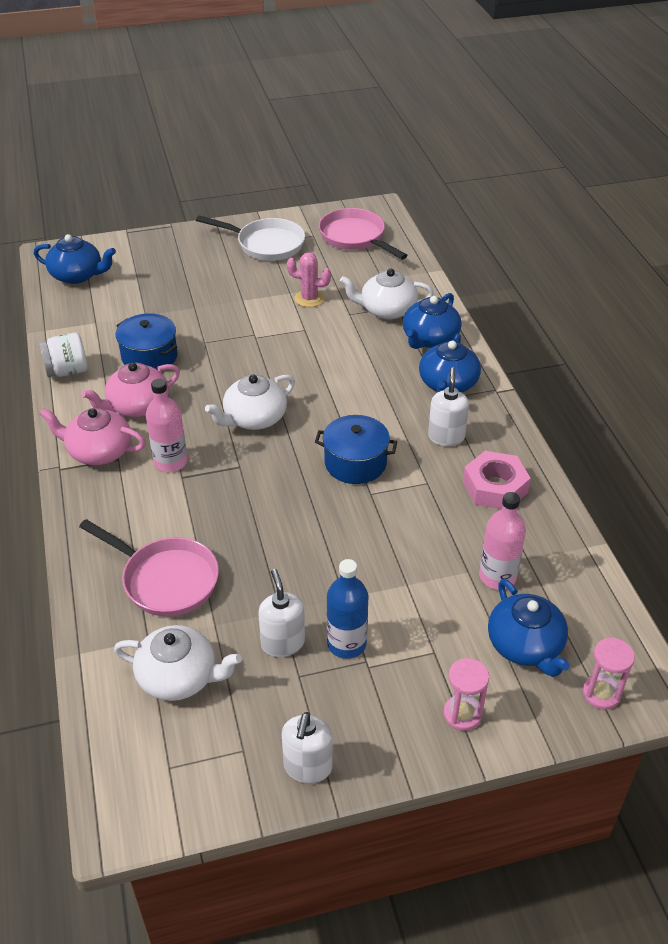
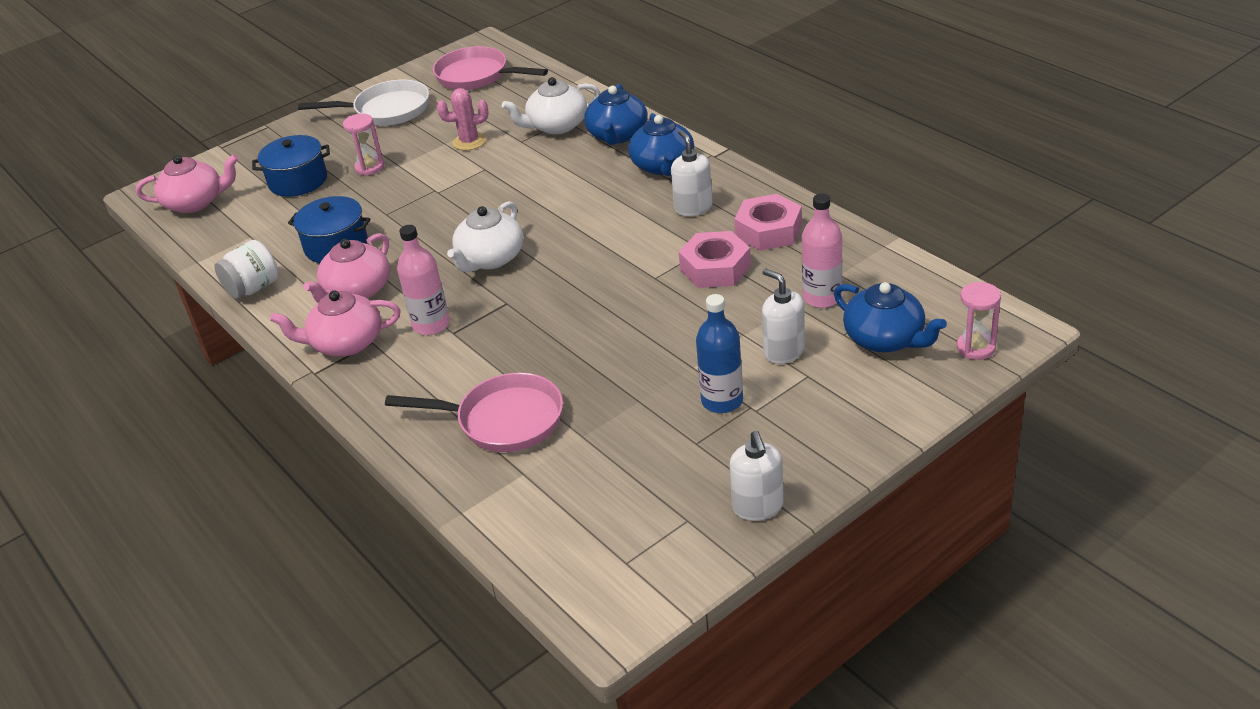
camera: 20 degrees left, 5 degrees down
blue teapot [34,234,116,284] -> pink teapot [136,154,239,213]
white teapot [114,625,242,701] -> none
white soap dispenser [258,569,305,657] -> white soap dispenser moved to [762,269,805,364]
blue pot [315,415,397,484] -> blue pot moved to [252,135,330,197]
pink hourglass [444,658,489,731] -> pink hourglass moved to [343,114,384,176]
none -> pink nut [679,231,751,288]

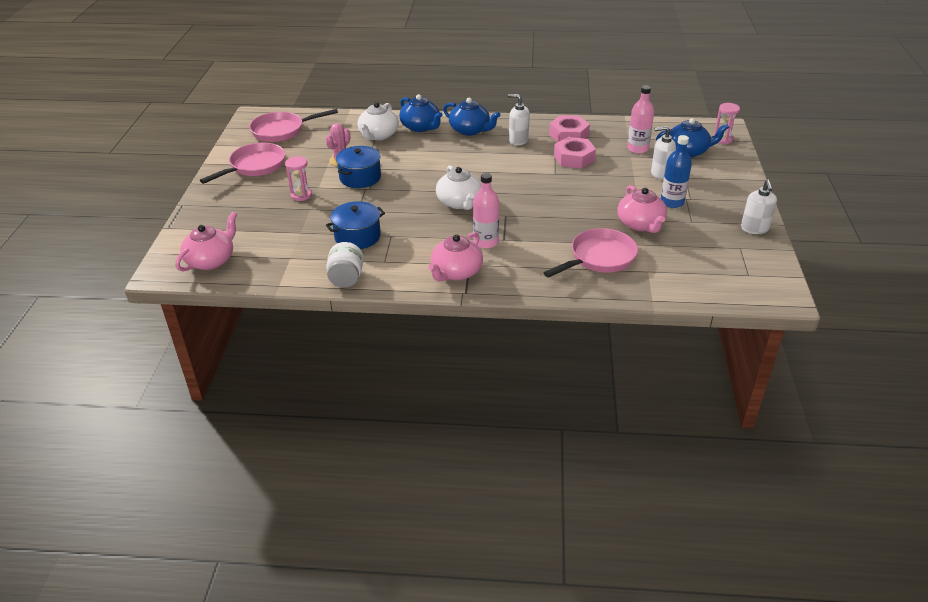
camera: 50 degrees left, 0 degrees up
blue pot [252,135,330,197] -> blue pot moved to [336,146,381,188]
white pan [298,80,429,126] -> pink pan [200,143,285,184]
pink teapot [303,233,390,303] -> pink teapot moved to [617,185,667,233]
white soap dispenser [729,431,784,521] -> white soap dispenser turned 60 degrees clockwise [741,180,777,234]

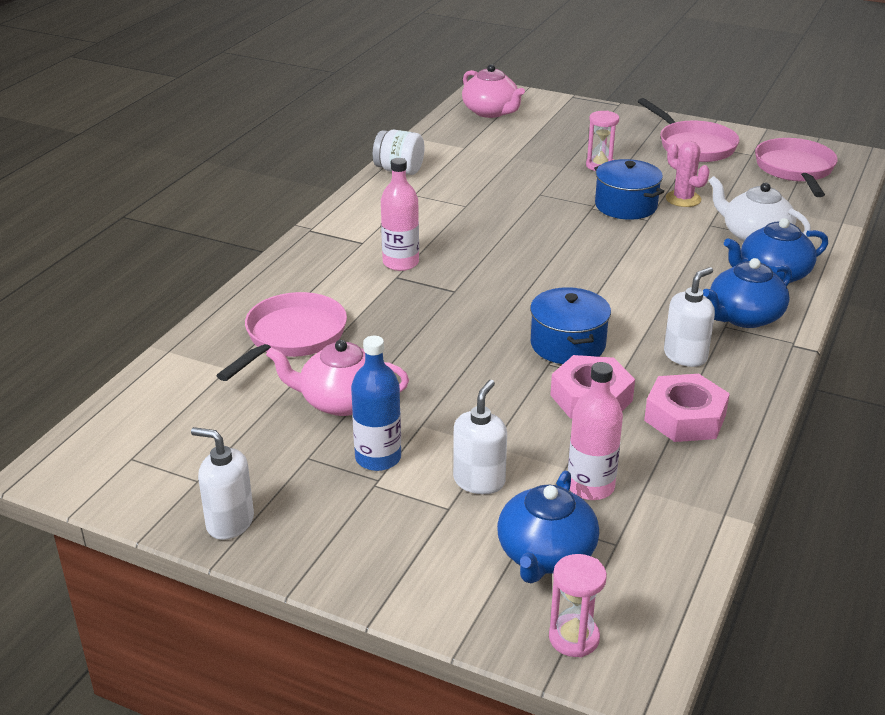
camera: 110 degrees right, 5 degrees down
blue pot [326,201,385,249] -> blue pot moved to [530,287,611,364]
pink teapot [428,232,483,282] -> none
white teapot [436,166,481,210] -> none
pink pan [544,228,638,278] -> pink pan turned 135 degrees counterclockwise [216,292,347,381]

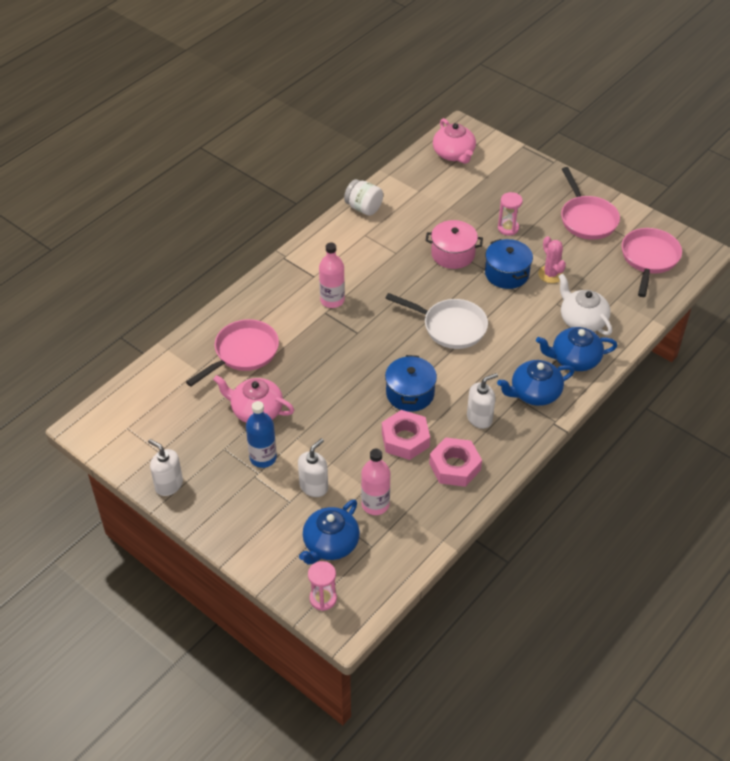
camera: 15 degrees right, 15 degrees up
none -> white pan [385,293,488,349]
none -> pink pot [426,220,483,269]

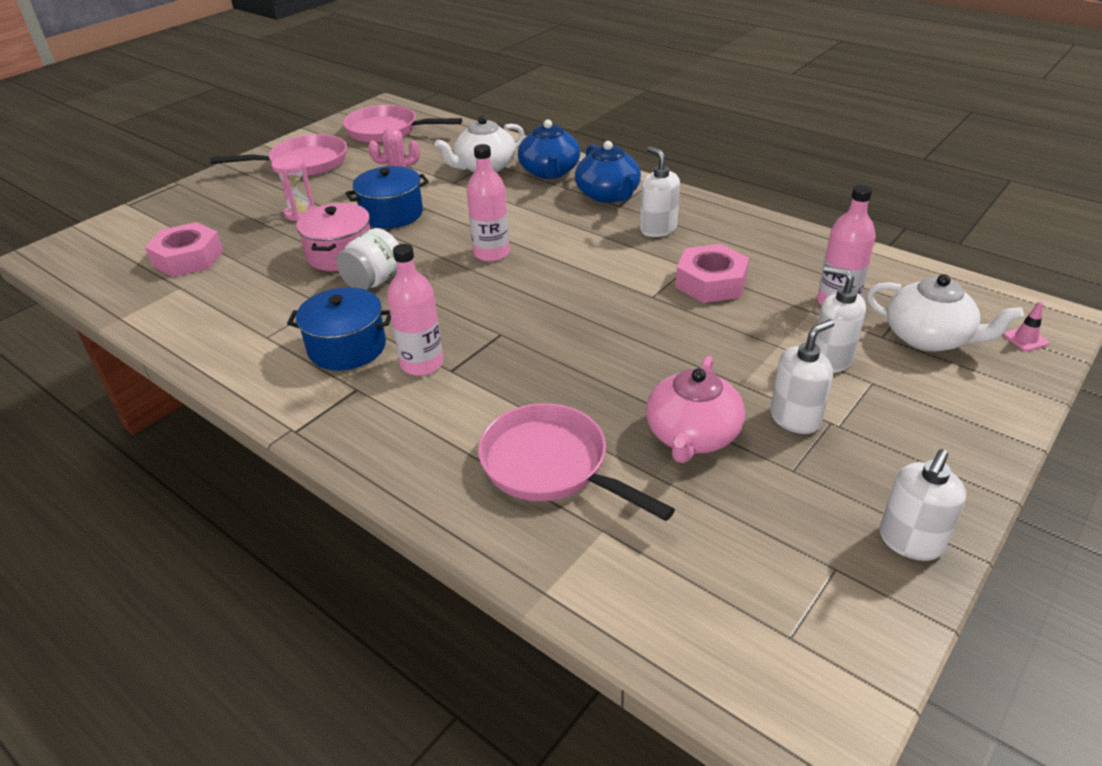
camera: 90 degrees left, 10 degrees down
blue bottle [246,401,277,468] -> white soap dispenser [770,319,834,434]
blue teapot [299,499,360,565] -> white teapot [866,274,1024,352]
pink hourglass [308,561,337,611] -> pink traffic cone [1003,301,1050,351]
white jar [344,179,383,216] -> white jar moved to [336,228,399,290]
white pan [385,293,488,349] -> pink bottle [467,144,510,261]
blue pot [385,355,437,412] -> blue pot moved to [287,287,391,371]
pink nut [429,437,482,487] -> pink nut moved to [145,222,223,277]
pink teapot [433,118,476,164] -> none

